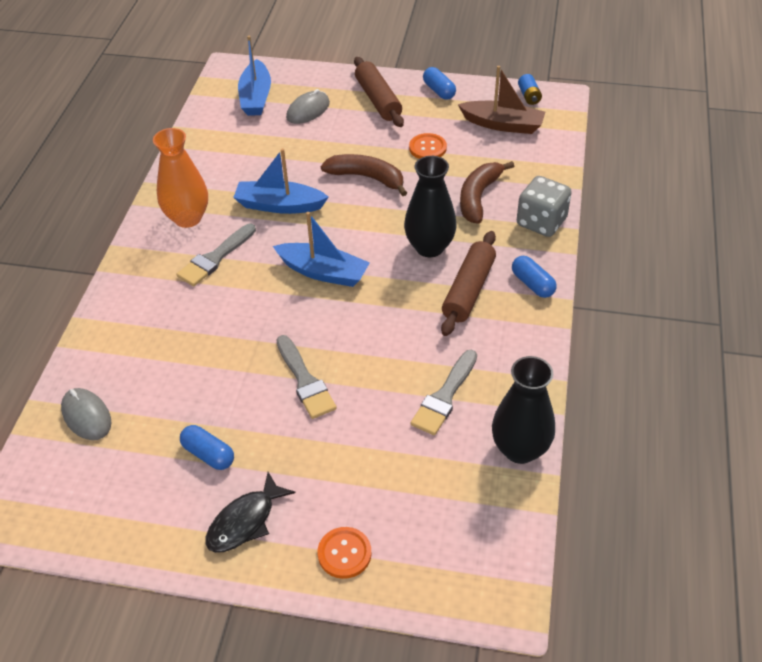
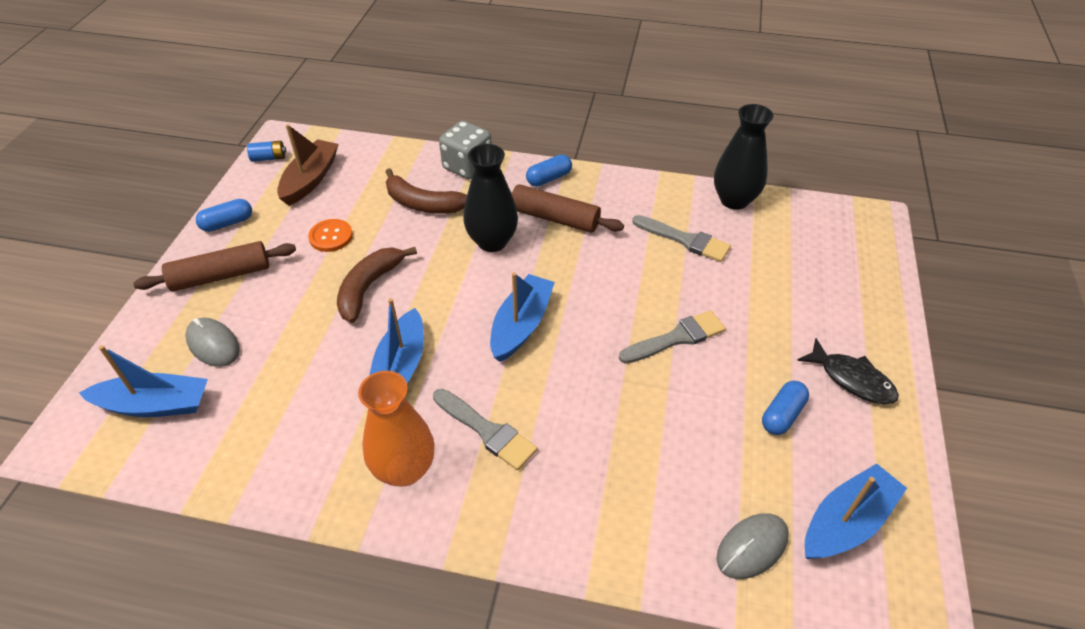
camera: 90 degrees left, 0 degrees up
orange button [318,527,372,579] -> none
none -> blue boat [805,463,907,559]

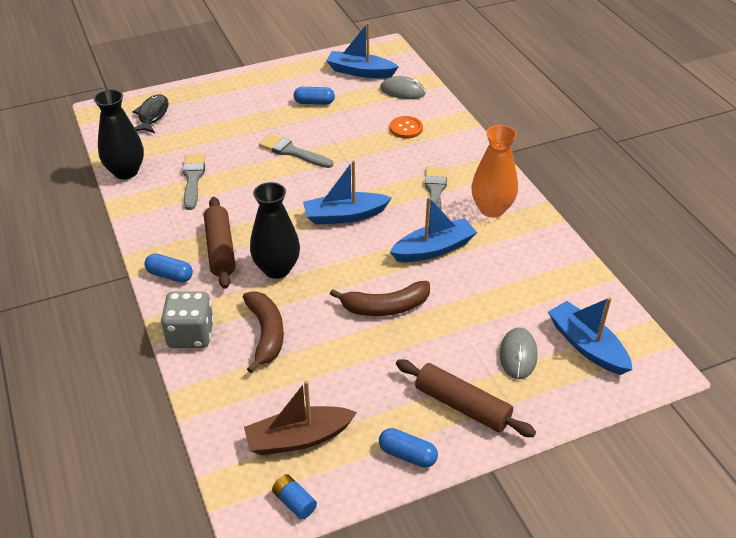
camera: 125 degrees left, 5 degrees down
orange button [308,219,353,252] -> orange button moved to [390,116,423,138]
black fish [797,338,899,404] -> black fish moved to [132,94,168,133]

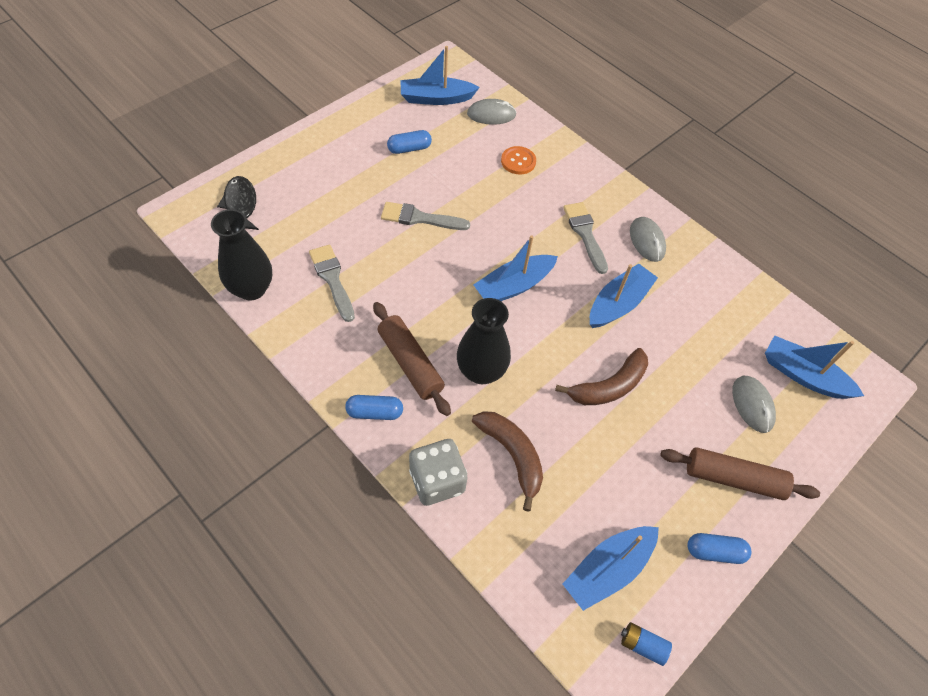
camera: 25 degrees left, 15 degrees up
brown boat [244,380,357,455] -> blue boat [563,526,659,611]
orange vase [471,125,518,217] -> grey mouse [630,217,666,262]

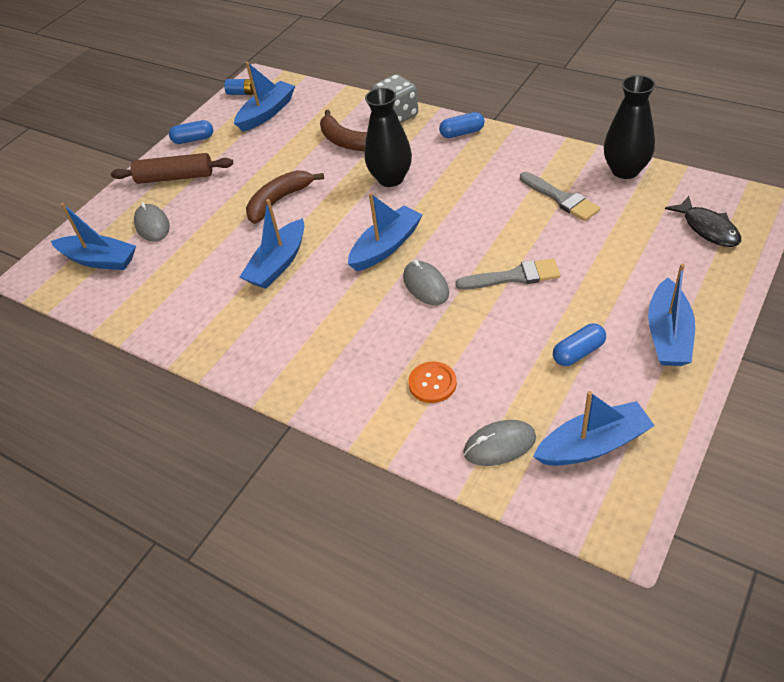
camera: 175 degrees right, 10 degrees down
brown rolling pin [373,302,451,416] -> none
grey brush [563,202,608,274] -> none
grey mouse [630,217,666,262] -> grey mouse moved to [403,260,449,305]
none -> blue boat [648,263,695,366]

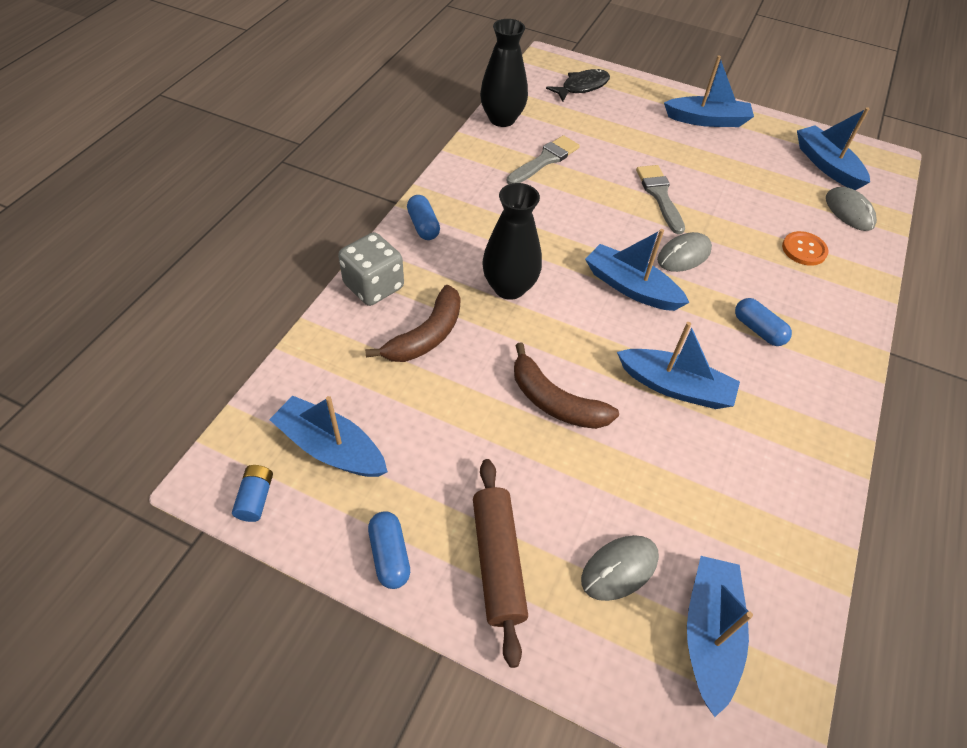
camera: 105 degrees left, 5 degrees up
blue capsule [553,323,606,366] -> blue capsule moved to [735,298,792,346]

